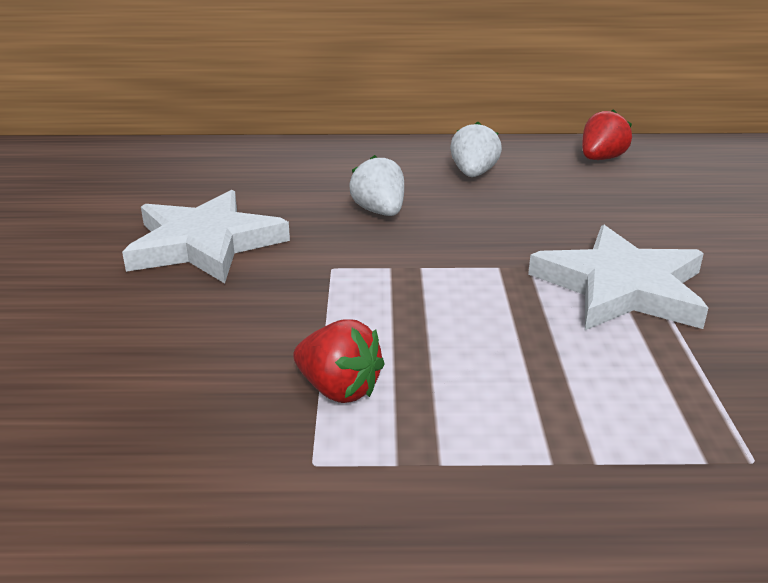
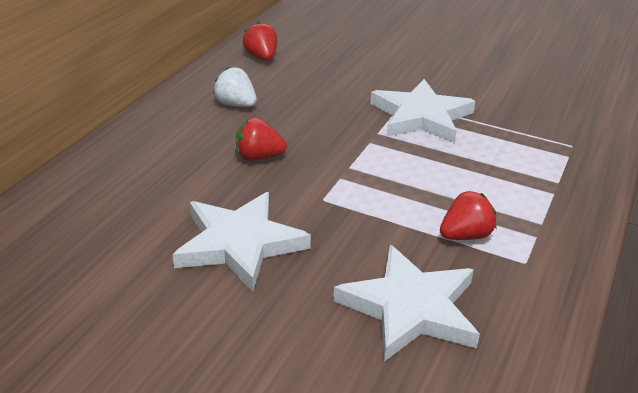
camera: 65 degrees left, 5 degrees up
white strawberry [349,155,404,216] -> red strawberry [236,117,287,161]
none -> white star [333,245,480,362]

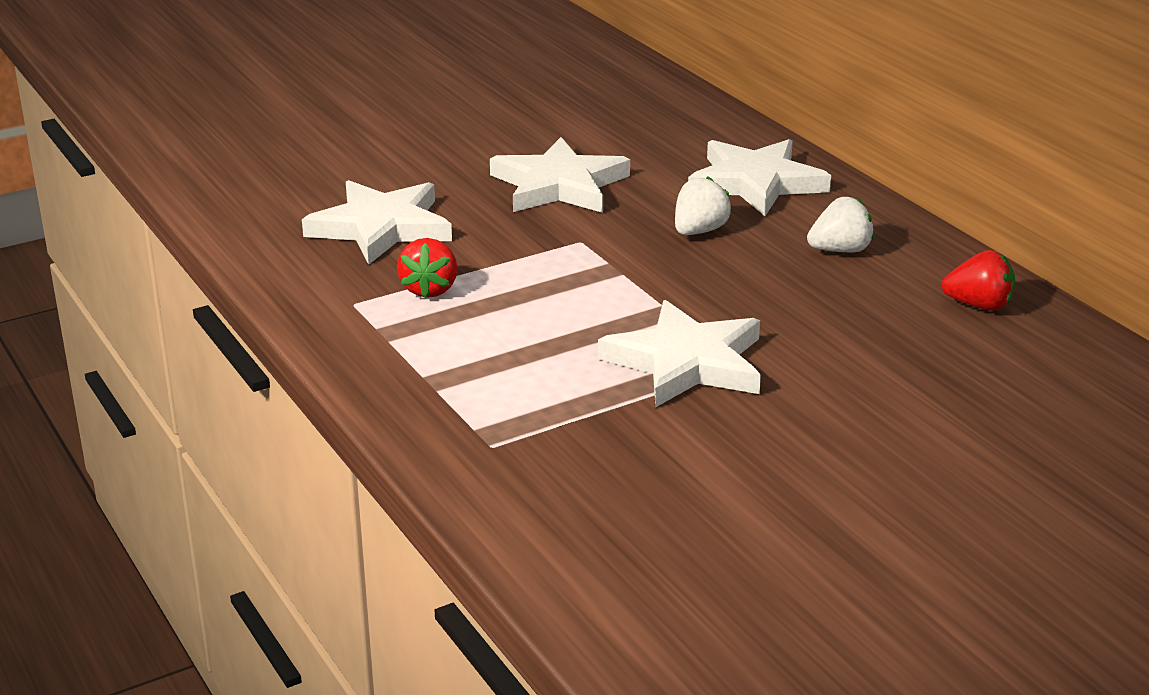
camera: 125 degrees right, 5 degrees down
red strawberry [236,117,287,161] -> white strawberry [675,176,731,235]
none -> white star [688,139,831,216]

